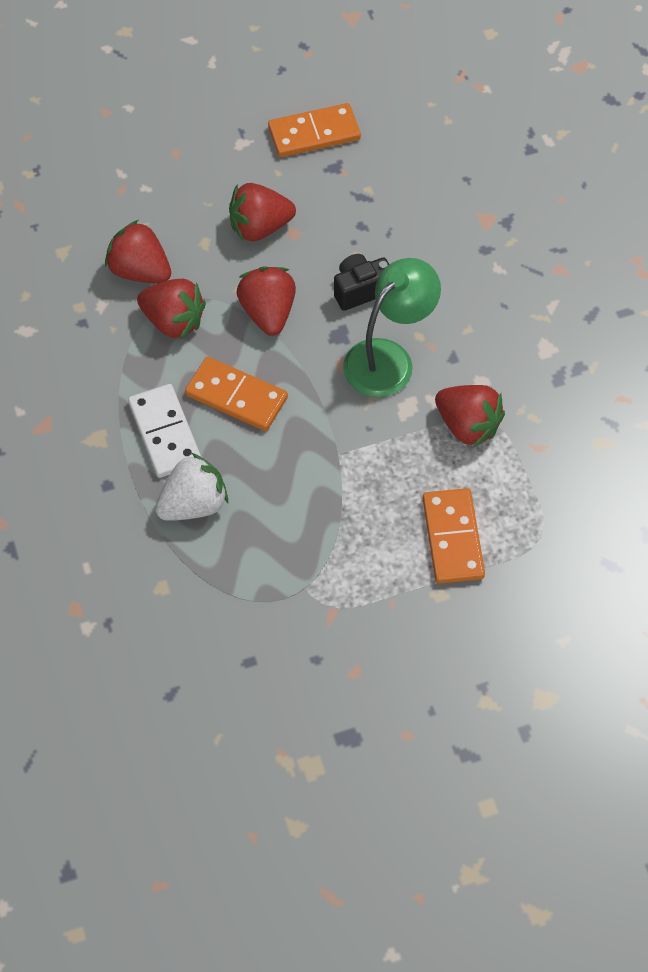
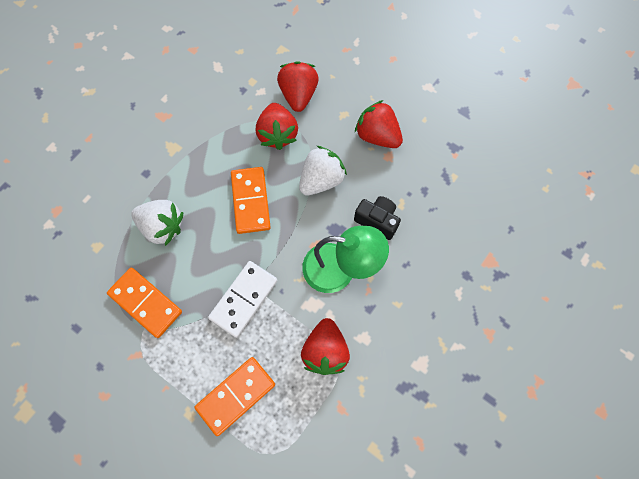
camera: 55 degrees right, 10 degrees up
white domino [128,384,201,478] -> white domino moved to [208,261,277,338]
red strawberry [236,266,296,336] -> white strawberry [299,146,347,196]
orange domino [268,103,361,157] -> orange domino moved to [107,268,182,338]

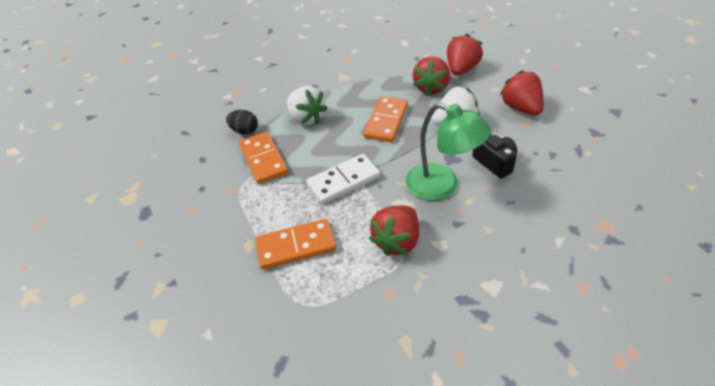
camera: 30 degrees right, 25 degrees down
none -> black egg [226,110,258,134]

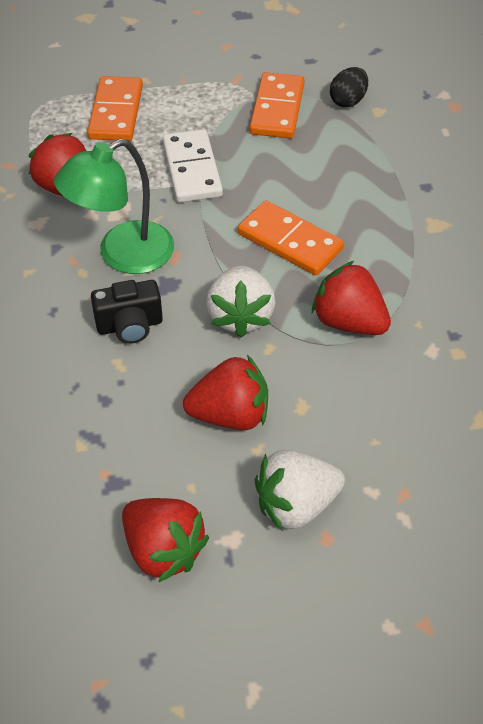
camera: 105 degrees right, 5 degrees up
orange domino [239,132,288,184] -> orange domino turned 75 degrees counterclockwise [250,72,305,138]
white strawberry [287,86,328,125] -> white strawberry moved to [255,450,345,532]
red strawberry [447,34,483,76] -> red strawberry moved to [122,498,209,583]

